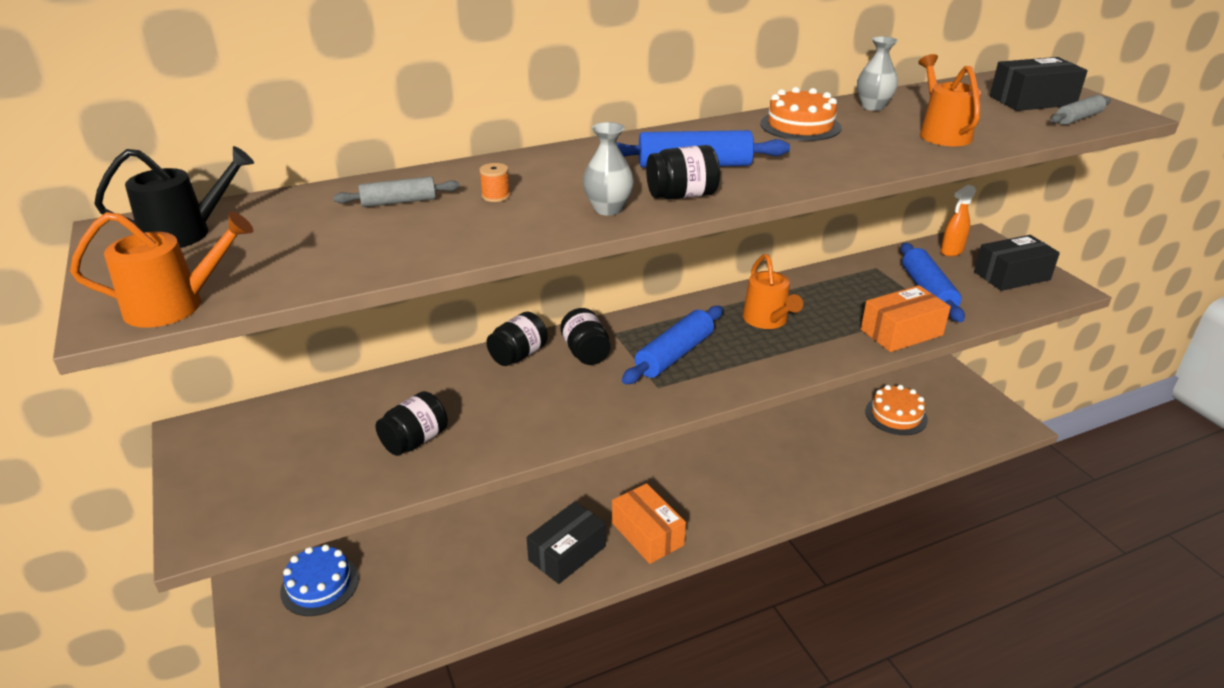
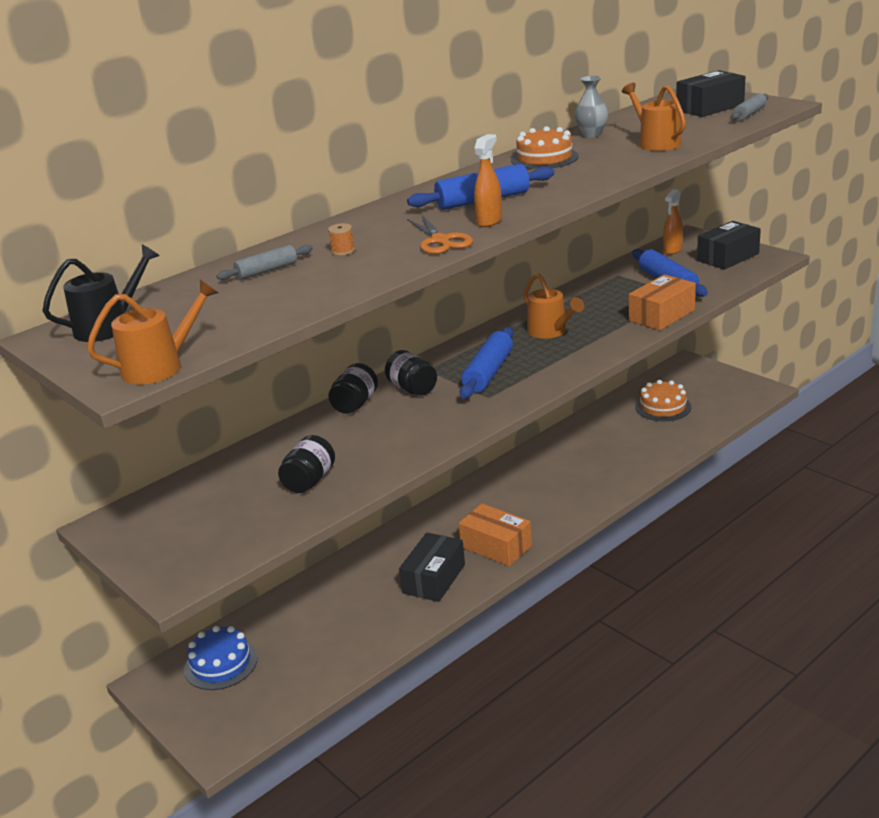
camera: 15 degrees left, 5 degrees down
grey vase [583,122,634,216] -> orange scissors [407,214,473,254]
black jar [646,145,720,200] -> orange spray bottle [474,134,502,227]

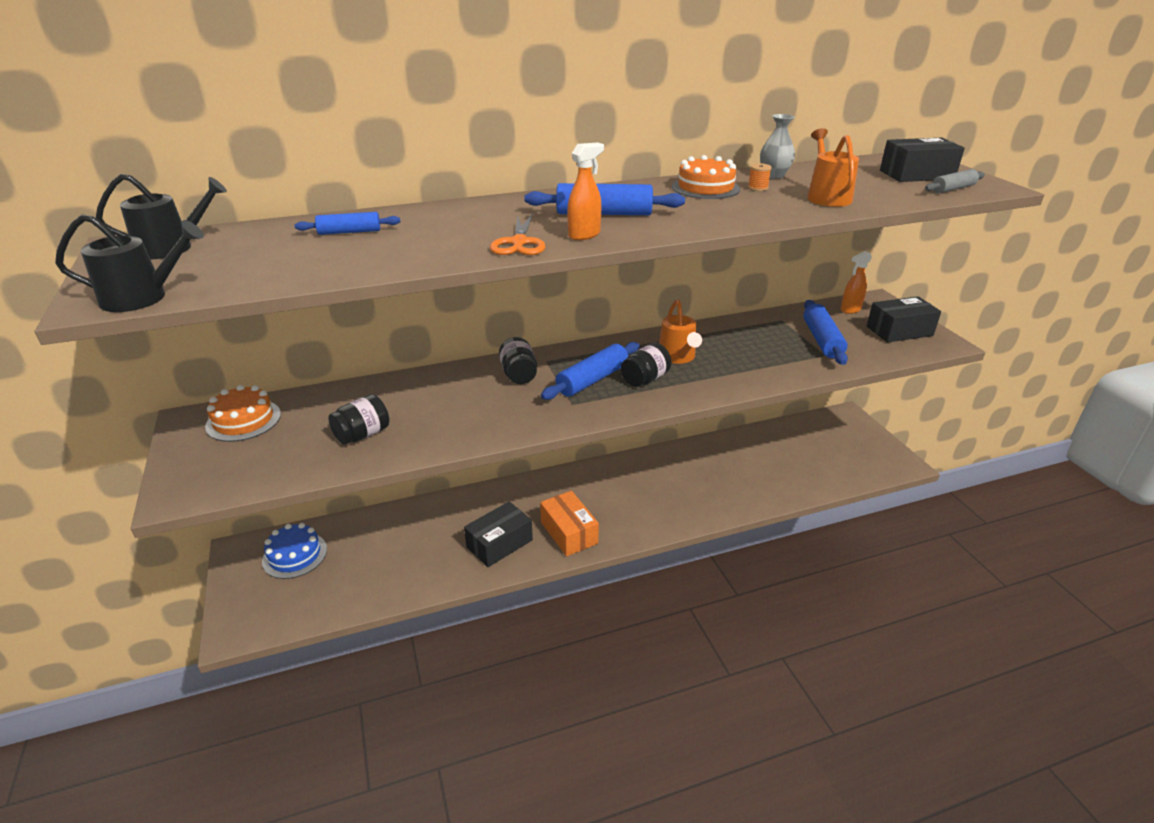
camera: 20 degrees right, 5 degrees up
orange watering can [87,280,218,385] -> black watering can [55,214,204,312]
grey rolling pin [216,245,313,280] -> blue rolling pin [295,212,400,235]
orange spool [328,223,355,256] -> orange spool moved to [748,163,772,191]
black jar [328,363,378,414] -> black jar moved to [621,343,672,387]
orange box [629,274,696,330] -> none
orange cake [635,380,691,421] -> orange cake moved to [205,385,281,442]

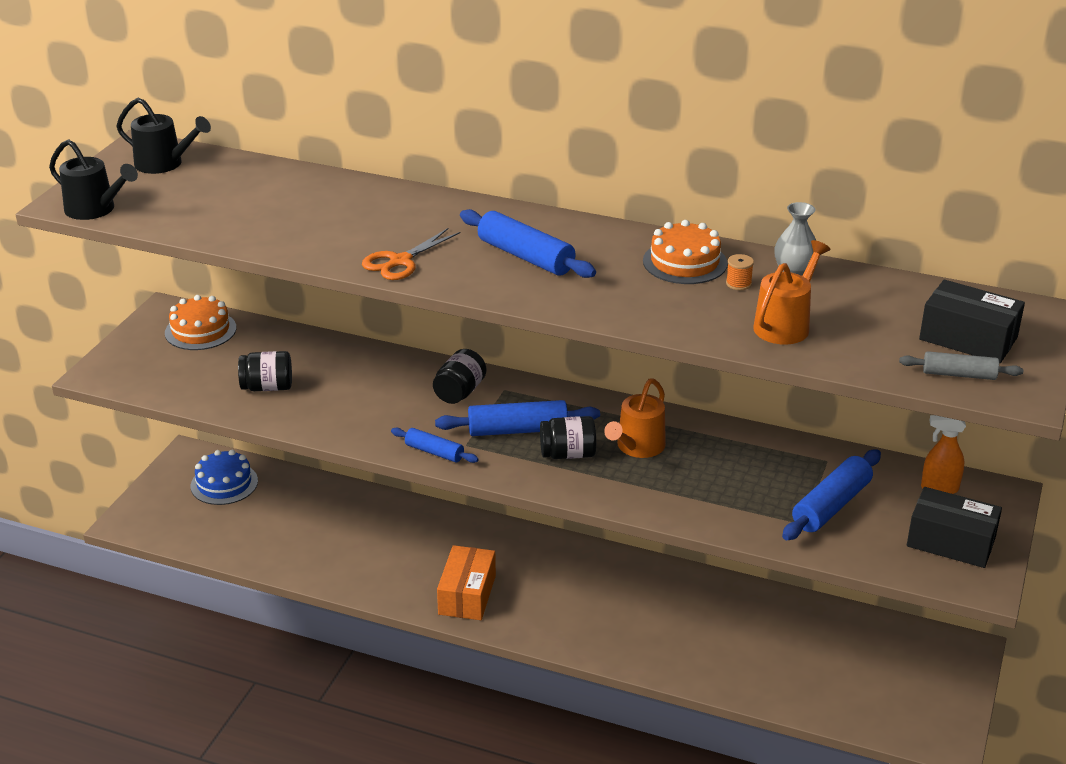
camera: 40 degrees right, 0 degrees up
blue rolling pin [295,212,400,235] -> blue rolling pin moved to [391,428,479,463]
black box [464,501,533,567] -> none
orange spray bottle [567,143,604,240] -> none

